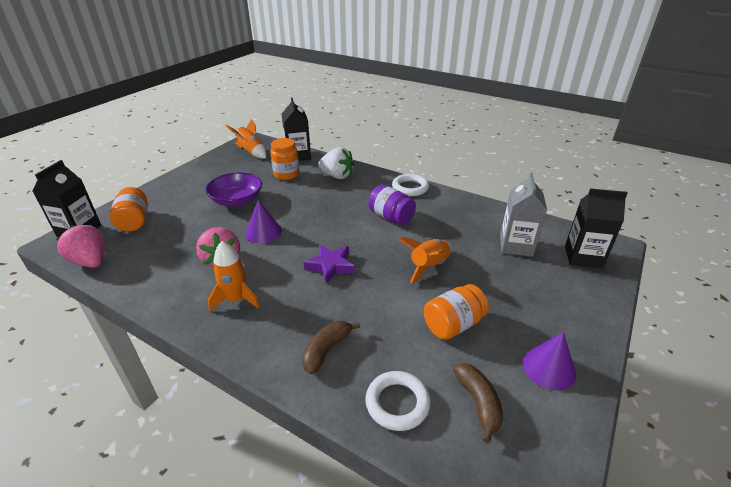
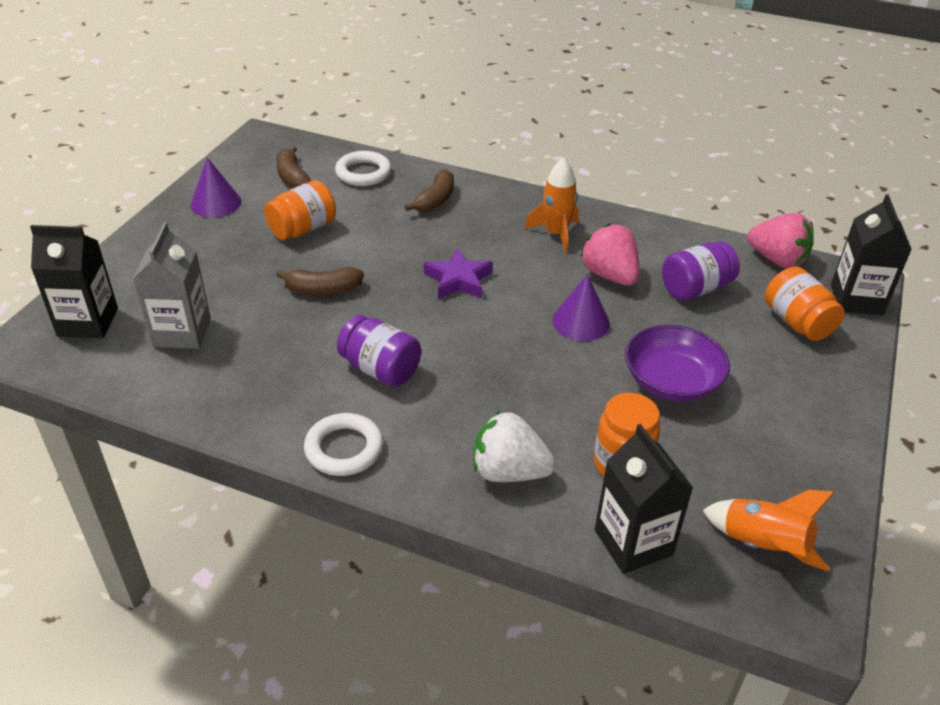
camera: 170 degrees right, 5 degrees up
orange rocket [399,237,452,284] -> brown banana [276,267,364,295]
none -> purple jar [662,241,740,301]

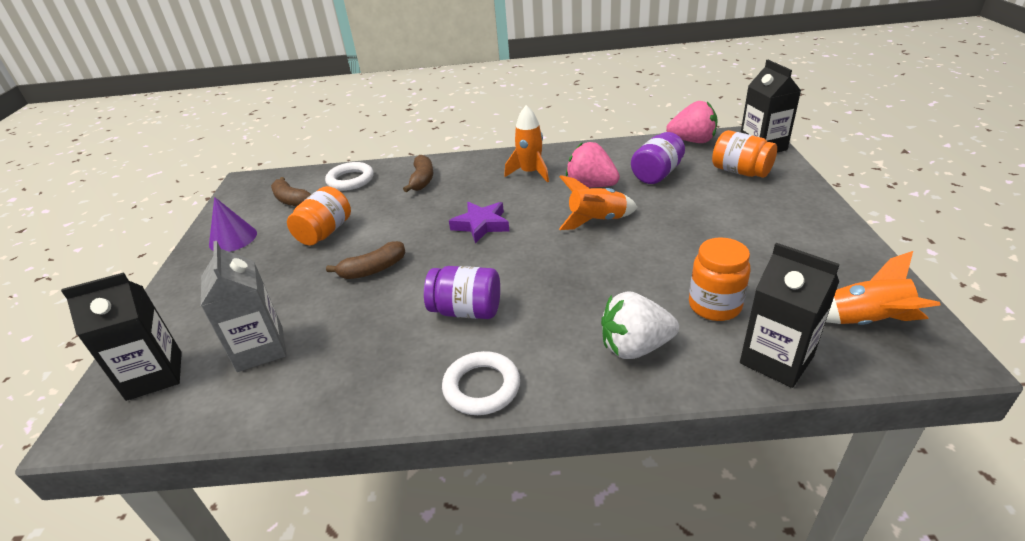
camera: 20 degrees left, 5 degrees down
purple cone [552,274,610,341] -> orange rocket [559,175,638,230]
purple bowl [625,325,730,402] -> none

